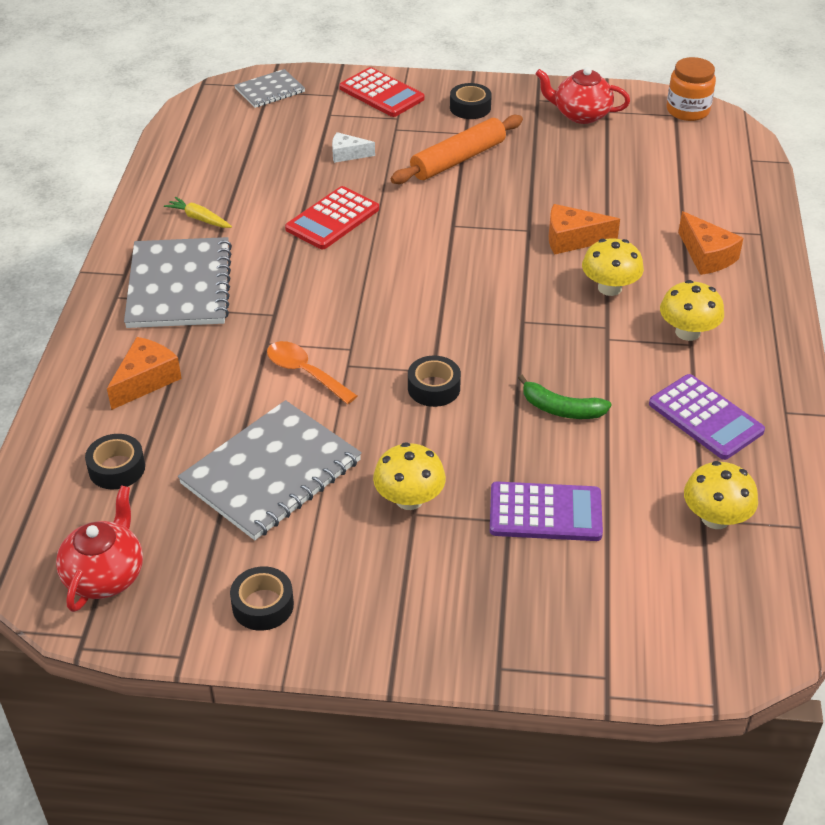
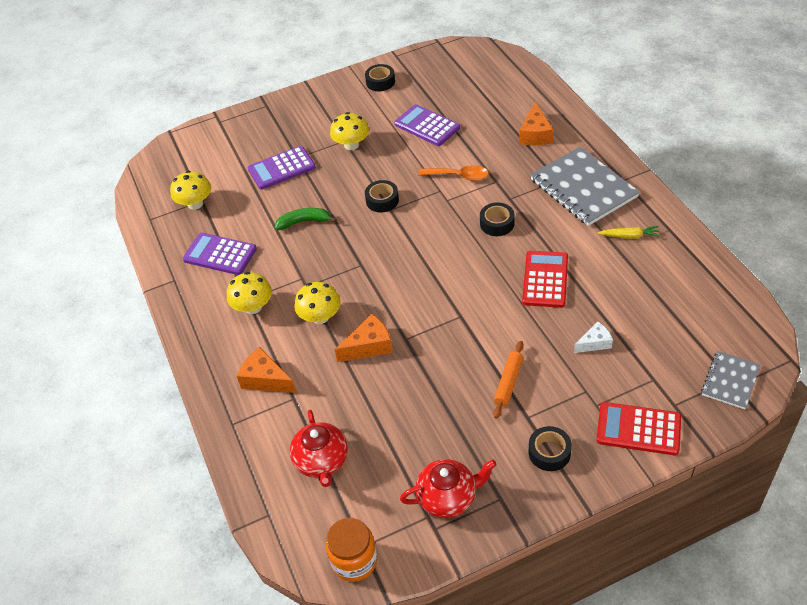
camera: 155 degrees right, 5 degrees up
red teapot [56,485,143,612] -> red teapot moved to [290,410,348,487]
black tape [85,434,145,489] -> black tape moved to [480,202,515,236]
grey notebook [178,400,362,540] -> purple calculator [395,104,460,146]
orange rolling pin [391,115,523,184] -> orange rolling pin [493,341,524,419], size x0.62

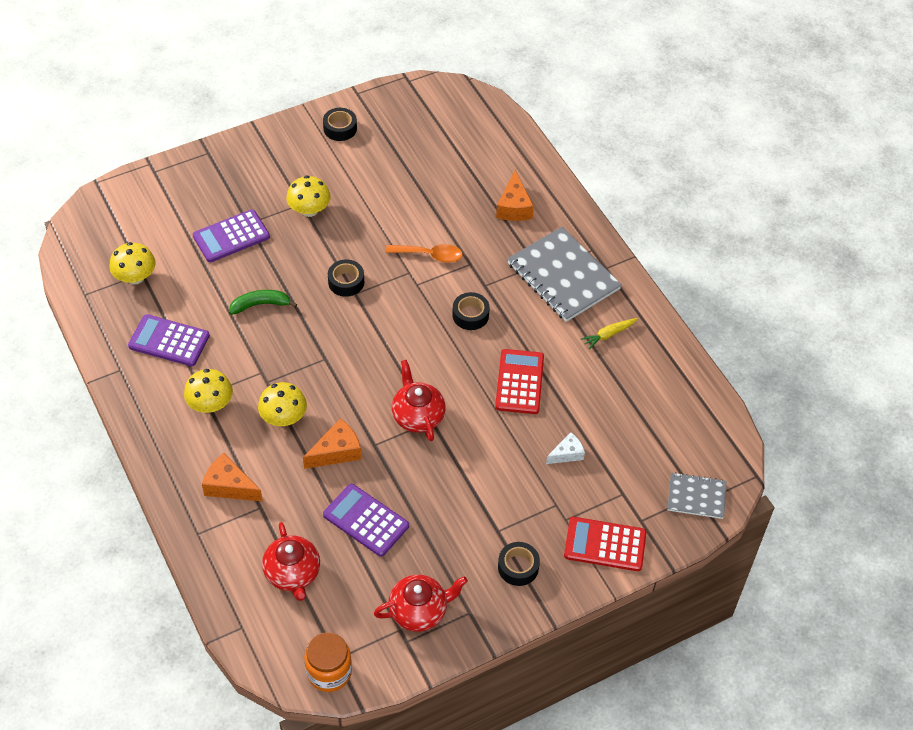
camera: 10 degrees left, 5 degrees up
purple calculator [395,104,460,146] -> purple calculator moved to [323,484,409,557]
orange rolling pin [493,341,524,419] -> none
yellow carrot [597,226,660,239] -> yellow carrot turned 150 degrees clockwise [581,318,638,349]
grey notebook [701,351,761,409] -> grey notebook turned 75 degrees clockwise [668,472,727,519]
none -> red teapot [392,360,445,441]

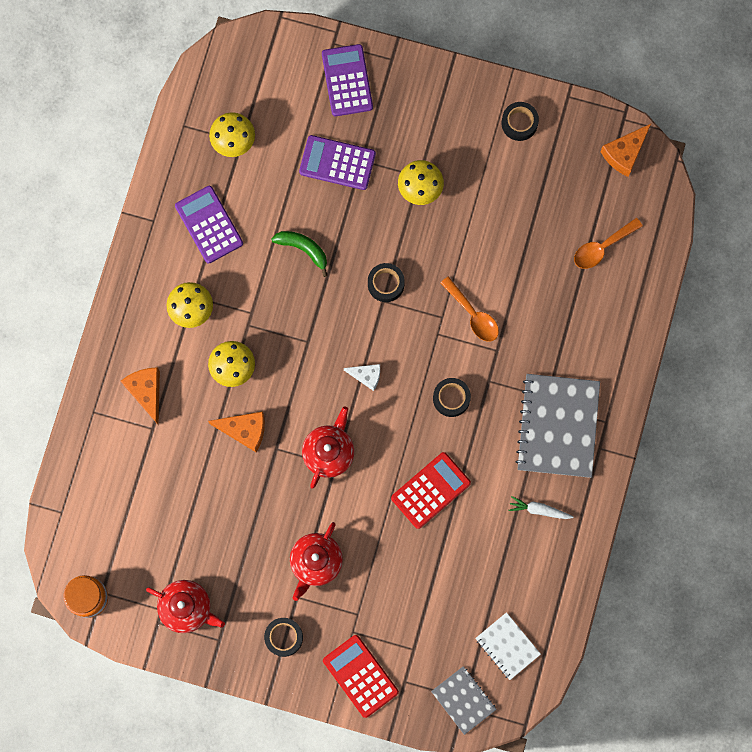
camera: 45 degrees right, 25 degrees up
red teapot [262,522,320,601] -> red teapot moved to [290,522,343,601]
purple calculator [323,484,409,557] -> purple calculator moved to [322,44,373,116]
orange cheese [496,170,534,221] -> orange cheese moved to [600,124,651,177]
white cheese [546,432,585,464] -> white cheese moved to [344,364,380,391]
yellow carrot [581,318,638,349] -> white carrot [508,496,573,519]
none -> white notebook [475,612,541,680]
none -> orange spoon [574,218,643,269]

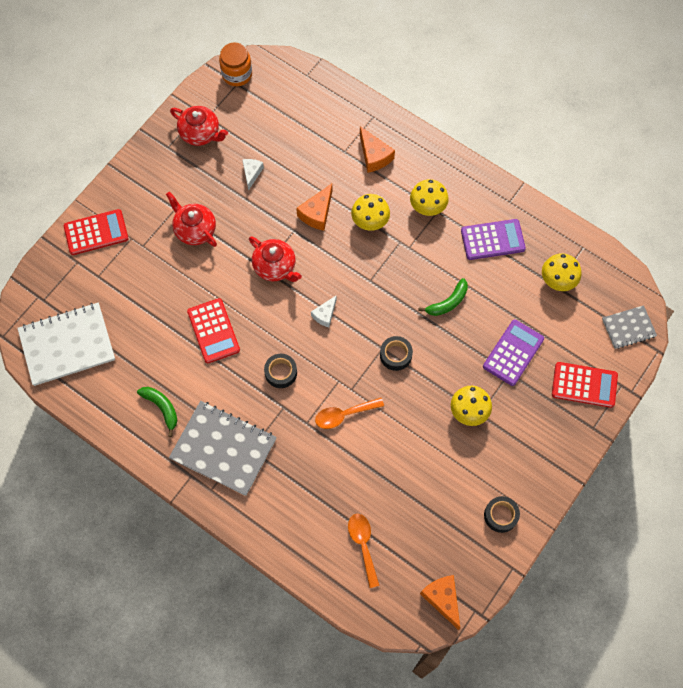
camera: 110 degrees right, 10 degrees down
orange cheese [121,367,160,425] -> orange cheese turned 60 degrees clockwise [360,126,395,173]
red teapot [146,580,225,633] -> red teapot turned 105 degrees counterclockwise [170,106,228,146]
black tape [264,618,303,657] -> none
purple calculator [322,44,373,116] -> red calculator [552,362,618,408]
grey notebook [431,666,497,735] -> grey notebook moved to [602,305,657,349]
white notebook [475,612,541,680] -> white notebook [18,302,115,386], size x1.85
white carrot [508,496,573,519] -> green banana [137,387,177,437]
none -> white cheese [242,159,264,191]

